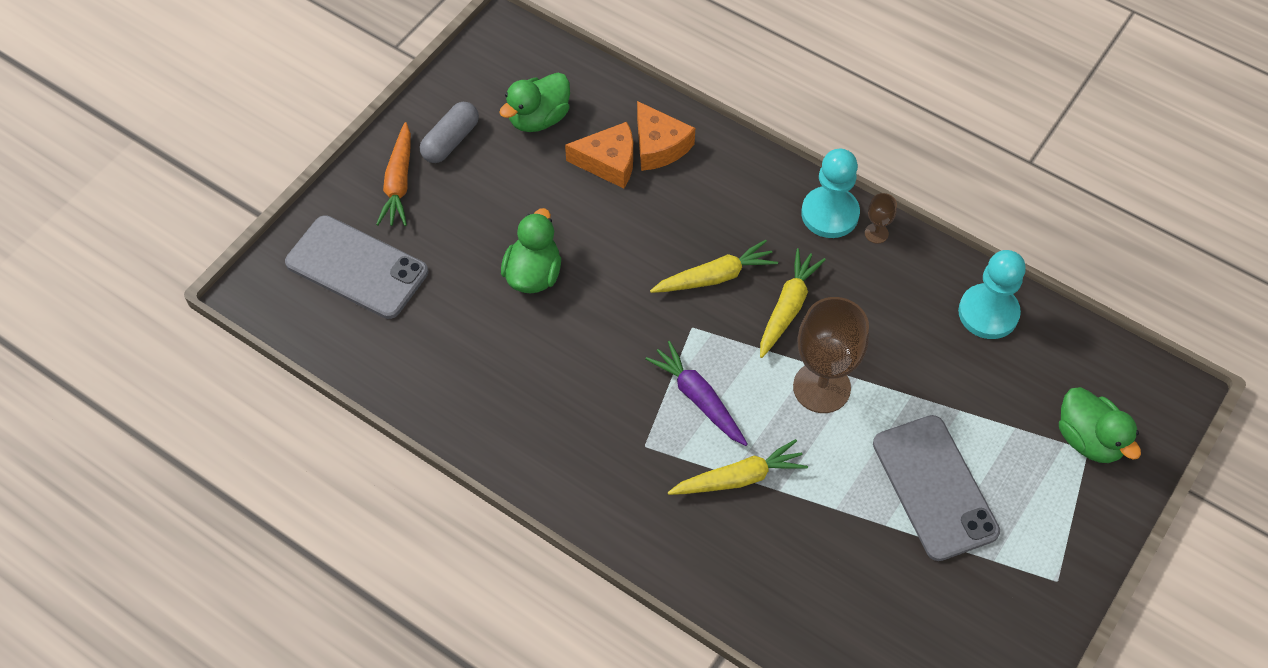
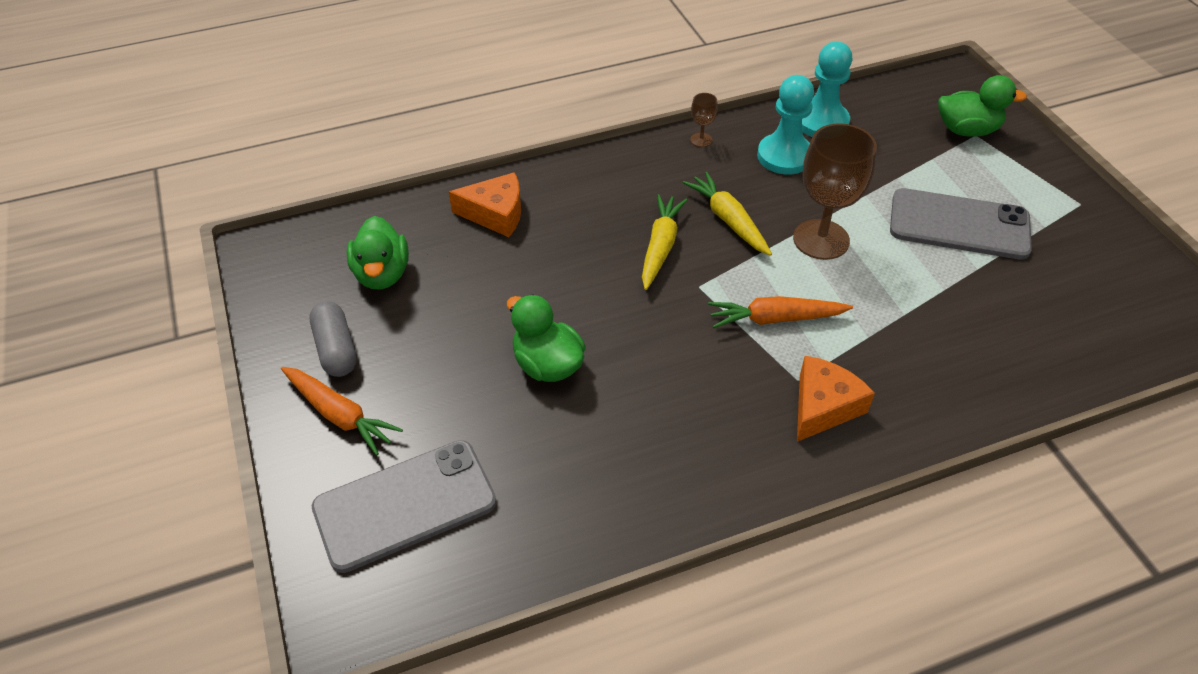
camera: 55 degrees left, 10 degrees down
orange cheese [565,122,633,189] -> orange cheese moved to [797,356,875,442]
purple carrot [645,341,748,446] -> orange carrot [708,296,853,328]
yellow carrot [668,439,808,495] -> none
turquoise pawn [801,149,860,238] -> turquoise pawn moved to [757,75,814,175]

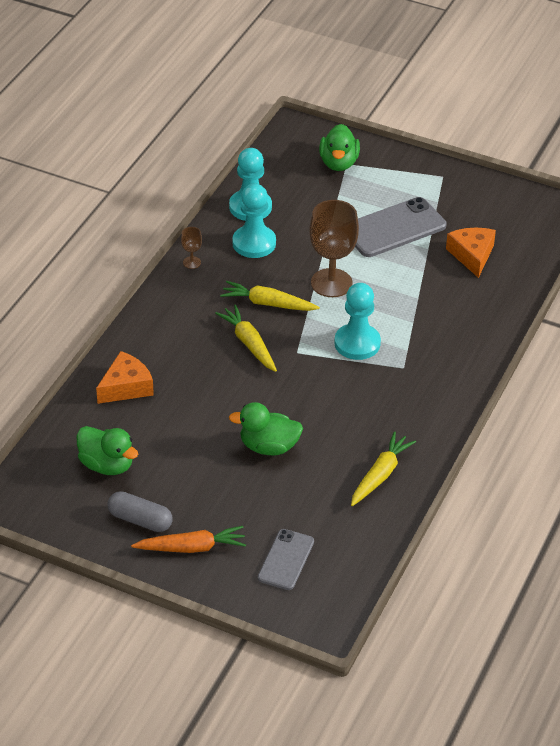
camera: 45 degrees left, 5 degrees down
grey phone [312,440,497,573] -> grey phone [258,529,314,590], size x0.61
orange carrot [708,296,853,328] -> turquoise pawn [334,283,381,360]
orange cheese [797,356,875,442] -> orange cheese moved to [446,228,496,278]
green duck [938,75,1027,137] -> green duck turned 135 degrees clockwise [319,124,360,171]
none -> yellow carrot [351,431,416,506]

